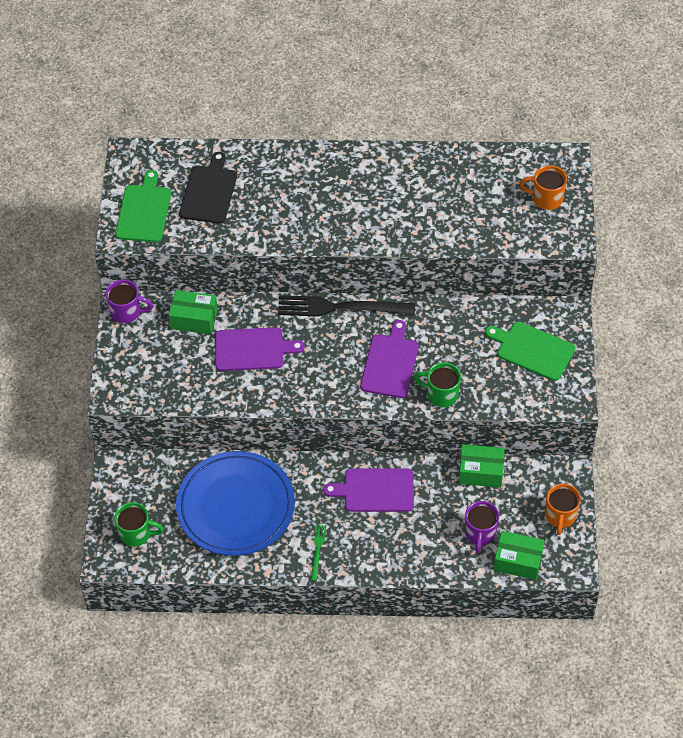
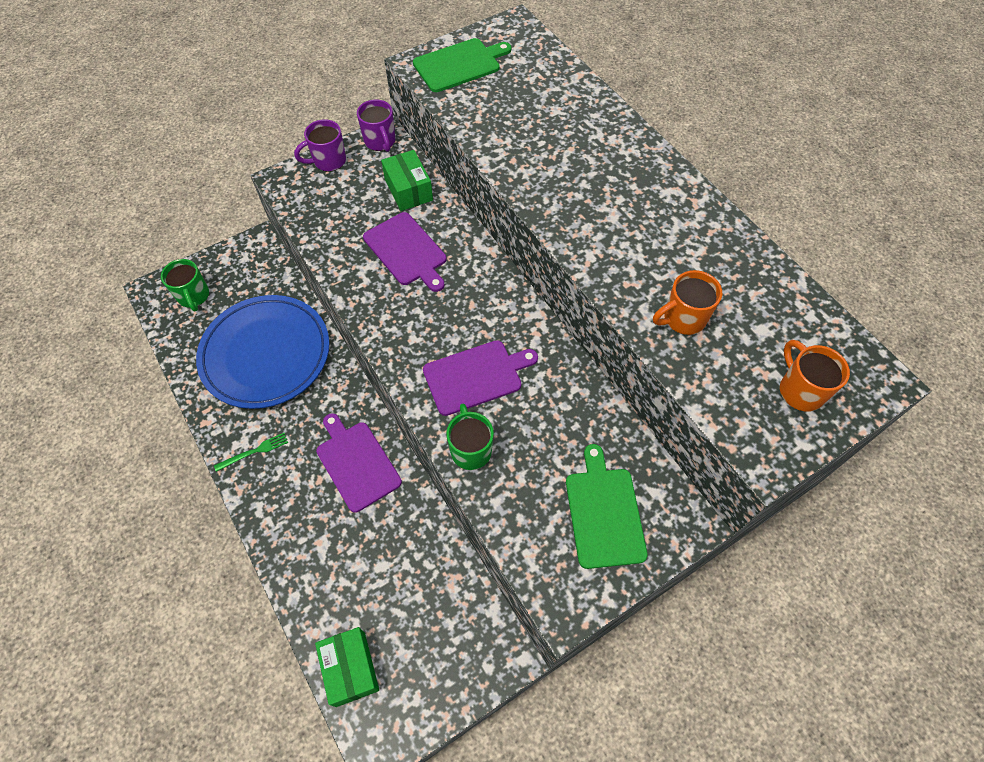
camera: 55 degrees right, 5 degrees up
black cutting board [179,152,237,224] -> none
black fork [278,295,415,317] -> none
green box [459,444,505,488] -> none
purple mug [465,501,499,553] -> purple mug moved to [294,119,346,172]
orange mug [545,483,581,535] -> orange mug moved to [653,270,722,335]

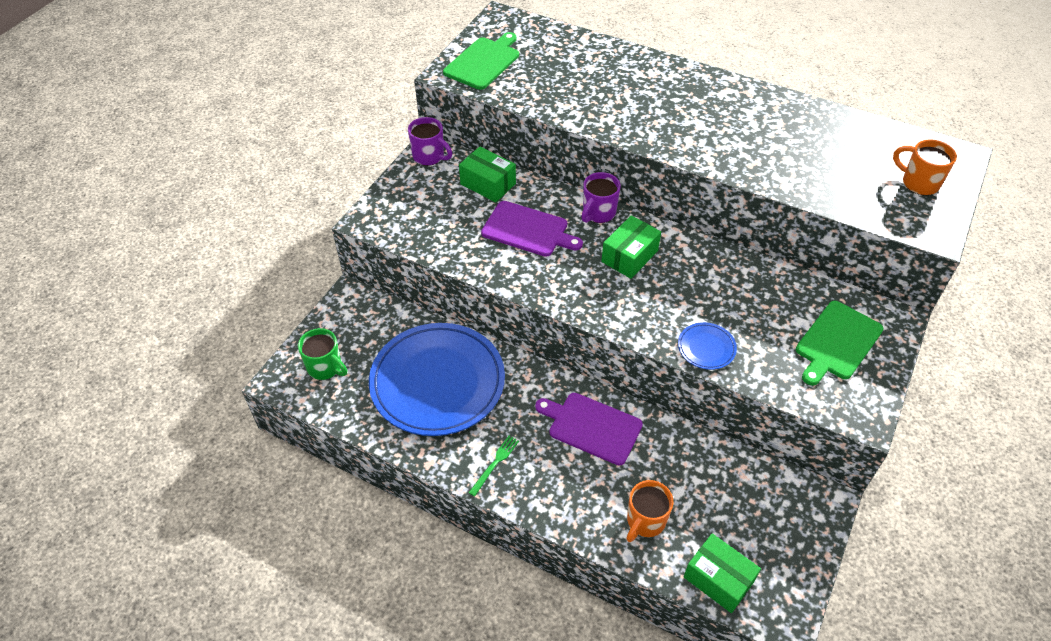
camera: 30 degrees left, 10 degrees down
purple mug [294,119,346,172] -> purple mug moved to [581,172,621,223]
purple cutting board [423,340,538,416] -> none
green mug [446,404,494,470] -> blue plate [678,322,737,370]
green cutting board [566,444,648,569] -> green cutting board turned 105 degrees counterclockwise [796,301,884,386]
orange mug [653,270,722,335] -> orange mug moved to [627,480,674,542]
none -> green box [601,215,661,279]

